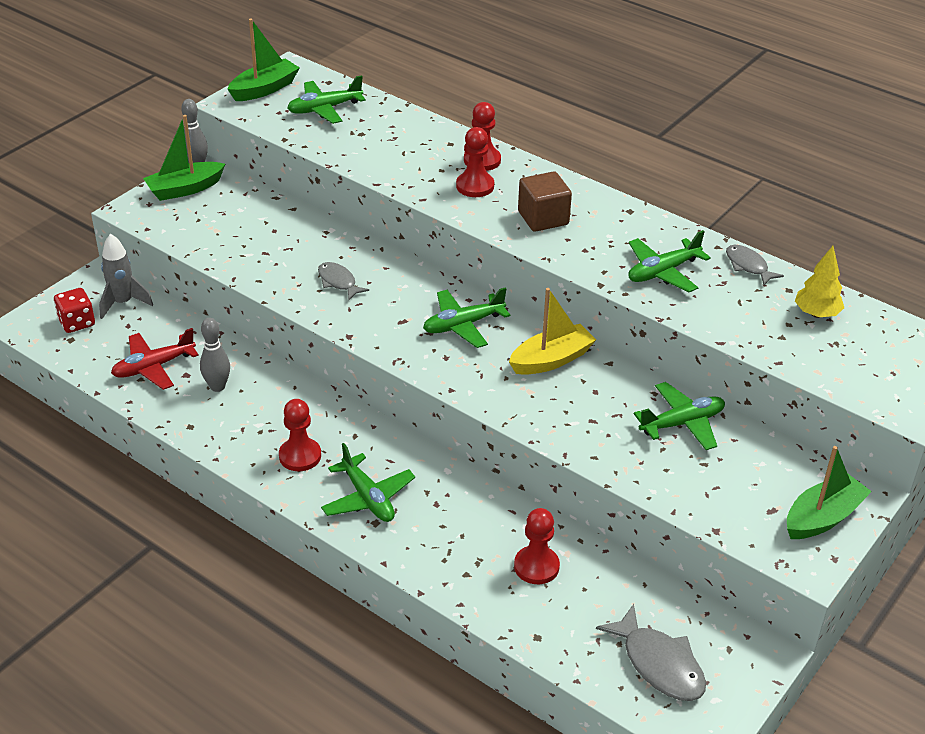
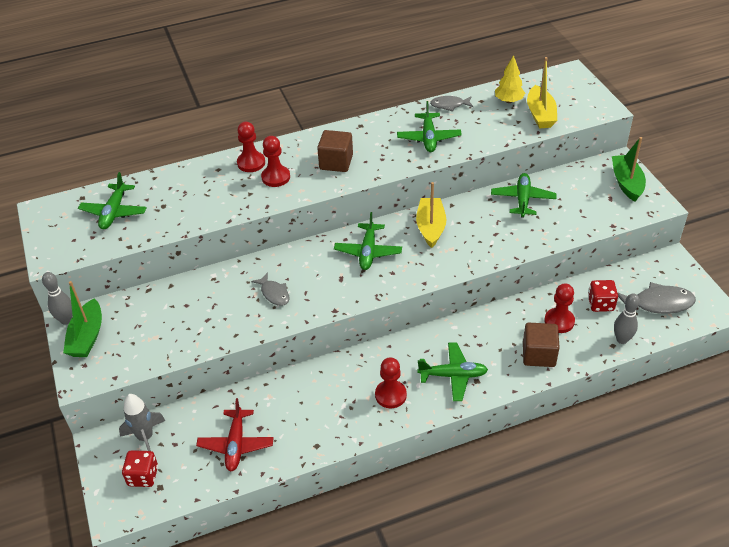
camera: 55 degrees left, 5 degrees up
grey bowling pin [200,318,230,392] -> grey bowling pin moved to [614,293,640,344]
green boat [228,19,300,101] -> none
grey fish [318,262,369,301] -> grey fish turned 120 degrees counterclockwise [251,272,290,306]
none -> brown cube [523,323,560,367]
none -> yellow boat [527,57,557,128]
none -> red dice [588,280,618,312]

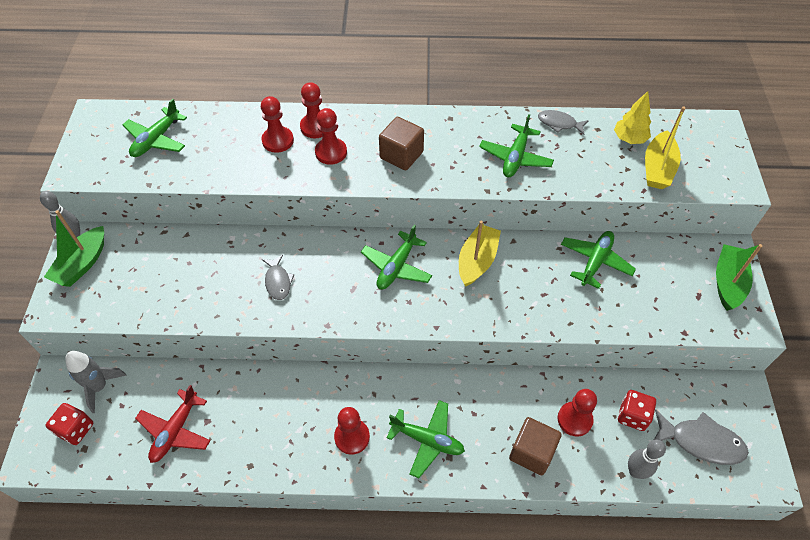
camera: 20 degrees right, 10 degrees up
none -> red pawn [261,96,294,153]

